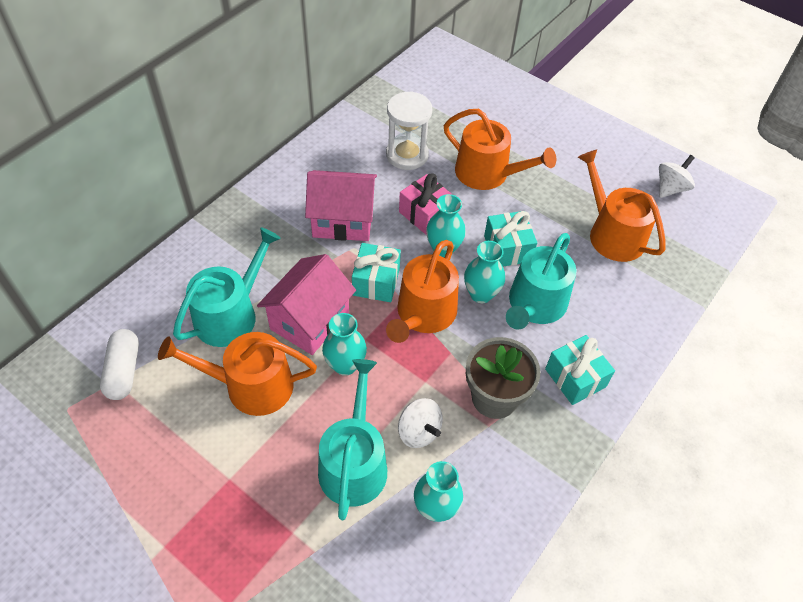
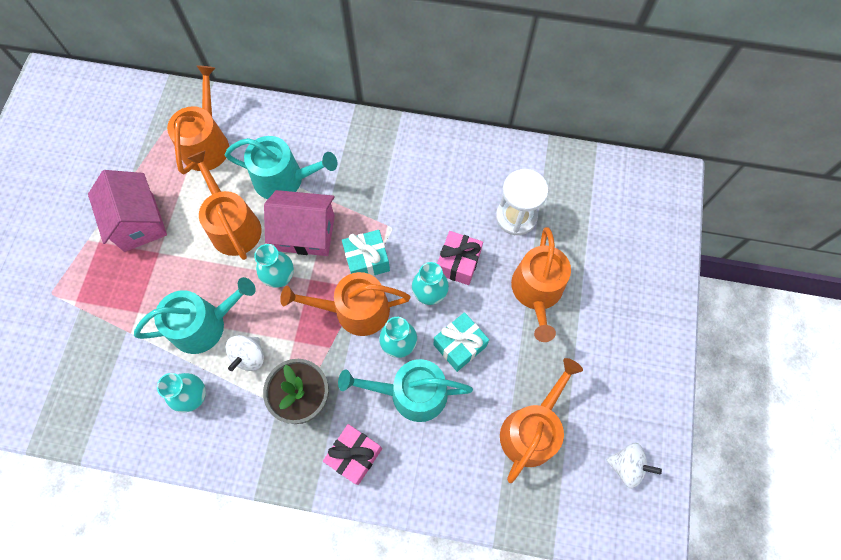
camera: 65 degrees right, 15 degrees up
white capsule [100,329,139,400] -> orange watering can [167,65,229,174]
pink house [305,170,377,241] -> pink house moved to [88,170,167,252]
turquoise gift [545,335,615,405] -> pink gift [323,424,382,485]

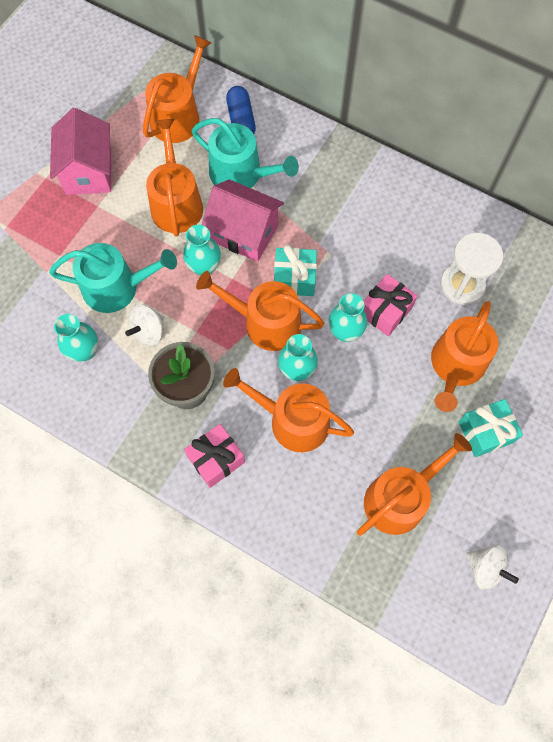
camera: 20 degrees right, 0 degrees up
turquoise watering can [338,359,473,422] -> orange watering can [223,368,354,452]
turquoise gift [433,312,489,372] -> turquoise gift moved to [459,399,523,457]
none -> blue capsule [226,86,256,134]

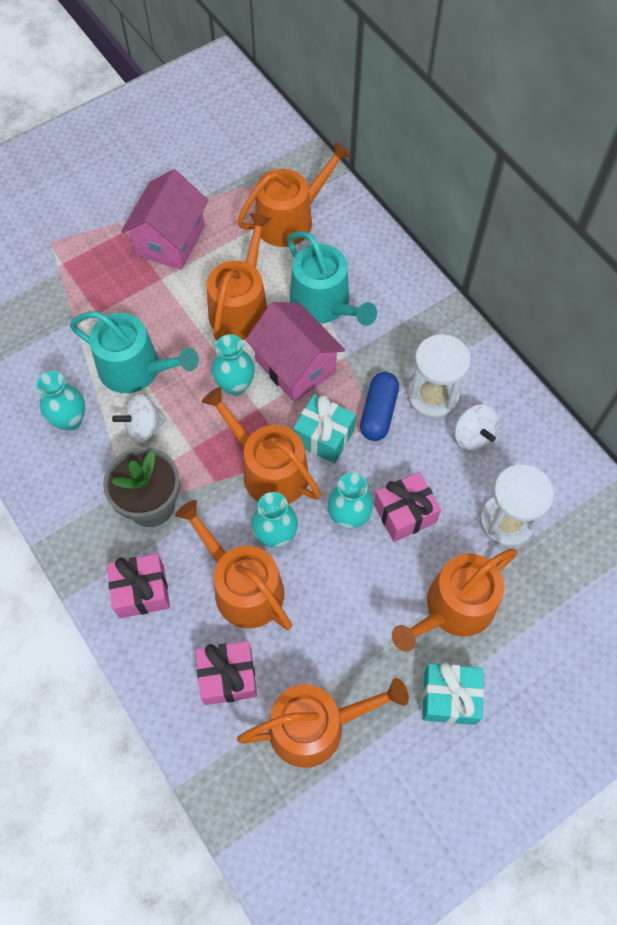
camera: 25 degrees right, 5 degrees down
blue capsule [226,86,256,134] -> blue capsule moved to [360,372,399,441]
white spinning top [466,545,519,590] -> white spinning top moved to [455,404,499,450]
none -> pink gift [195,641,257,705]
none -> white hourglass [407,334,471,419]

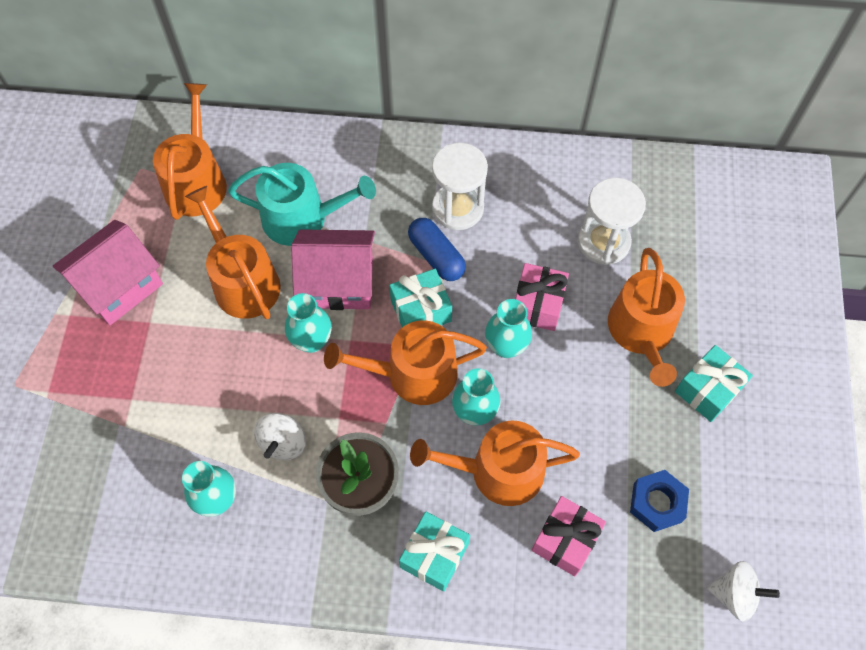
camera: 50 degrees left, 0 degrees up
turquoise watering can [70,311,199,393] -> none
pink gift [107,554,170,618] -> turquoise gift [399,512,470,592]
pink house [121,169,208,270] -> pink house turned 75 degrees clockwise [53,220,163,325]
orange watering can [237,678,409,768] -> blue nut [630,470,689,532]
white spinning top [455,404,499,450] -> white spinning top moved to [707,561,780,622]

